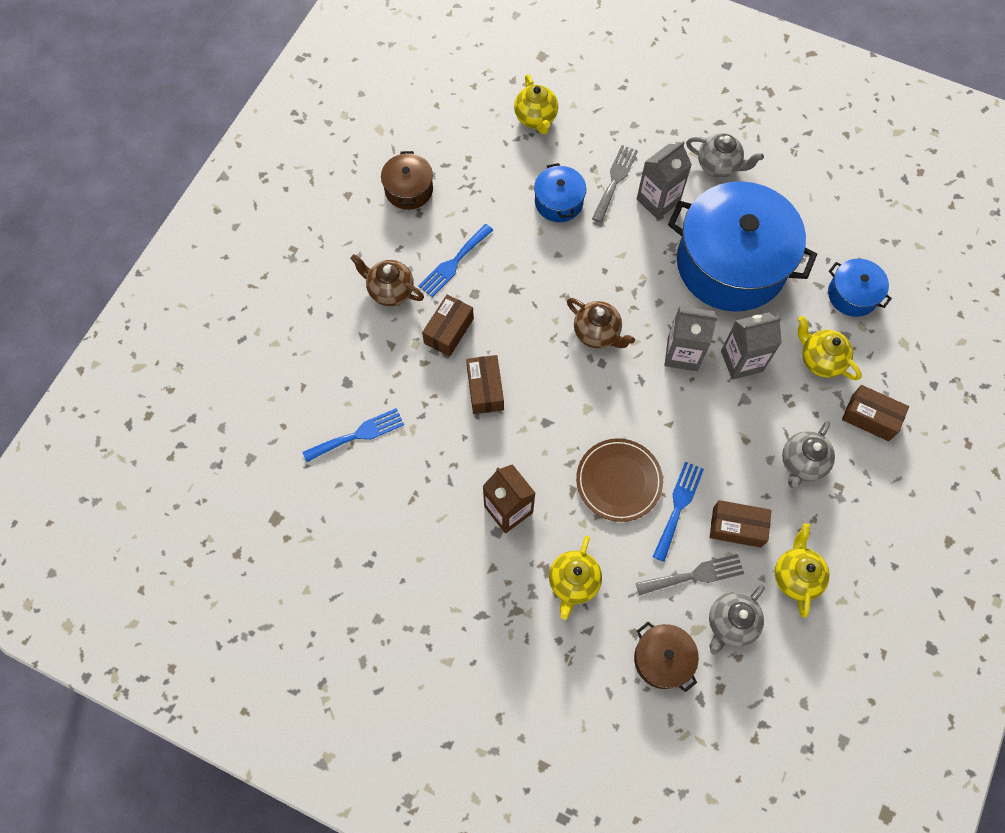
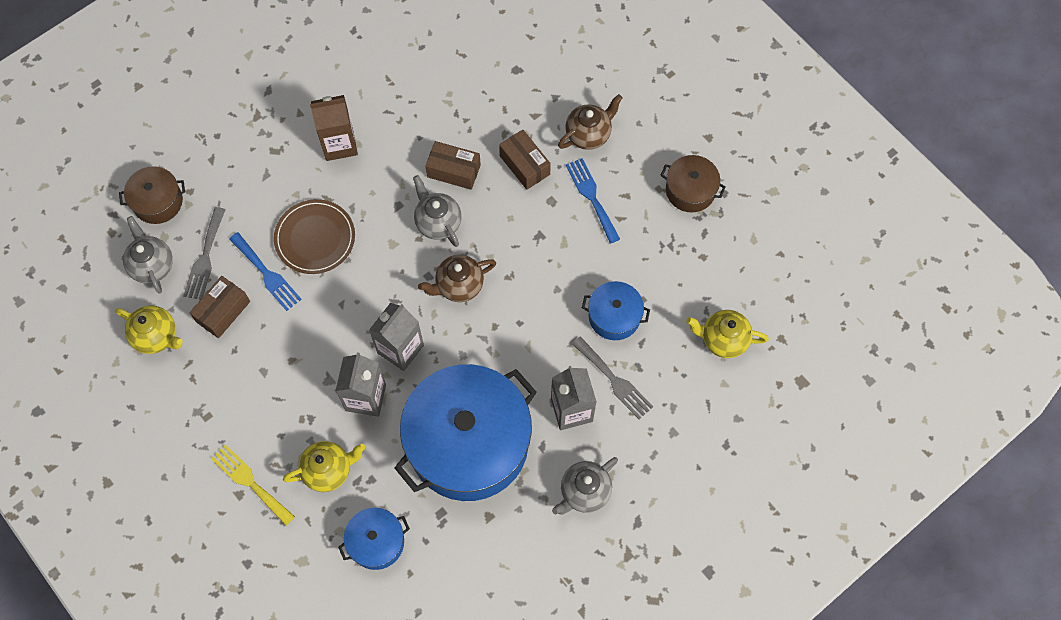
camera: 115 degrees right, 0 degrees up
blue fork [303,408,404,462] -> none
yellow teapot [549,536,602,620] -> none
grey teapot [782,421,835,488] -> grey teapot moved to [413,175,461,247]
brown box [842,385,909,441] -> yellow fork [211,444,295,526]

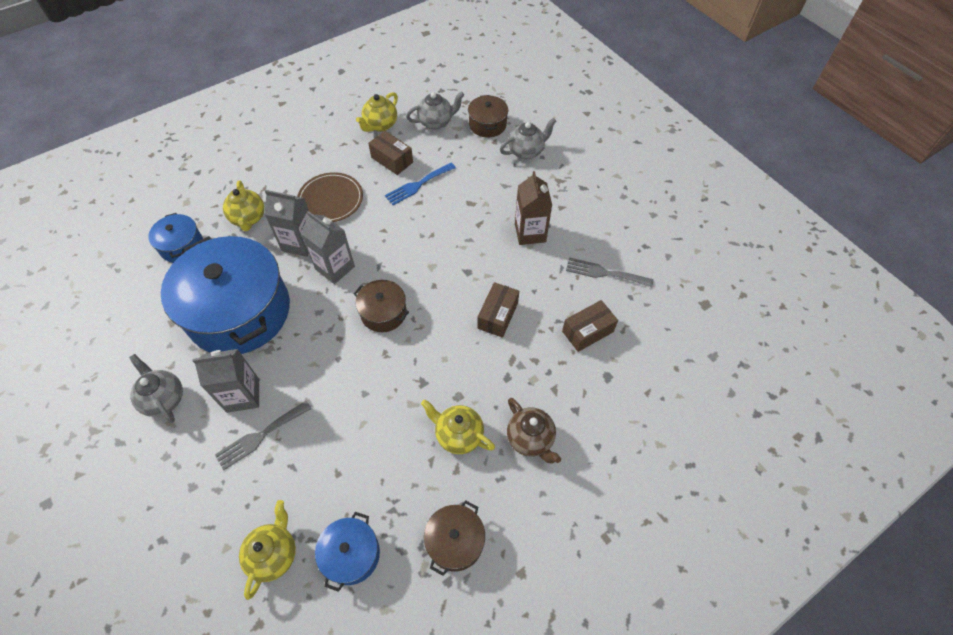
camera: 95 degrees right, 10 degrees down
grey fork [183,207,226,300] -> grey fork moved to [566,257,654,287]
yellow fork [211,444,295,526] -> none
brown plate [274,199,355,274] -> brown plate moved to [297,172,363,222]
grey teapot [413,175,461,247] -> grey teapot moved to [500,118,556,159]
brown teapot [418,255,496,302] -> brown pot [354,280,409,332]
brown box [499,129,551,190] -> brown box moved to [562,300,618,352]
blue fork [566,158,620,244] -> yellow teapot [421,399,495,454]
blue pot [582,281,650,340] -> blue pot moved to [315,512,380,592]

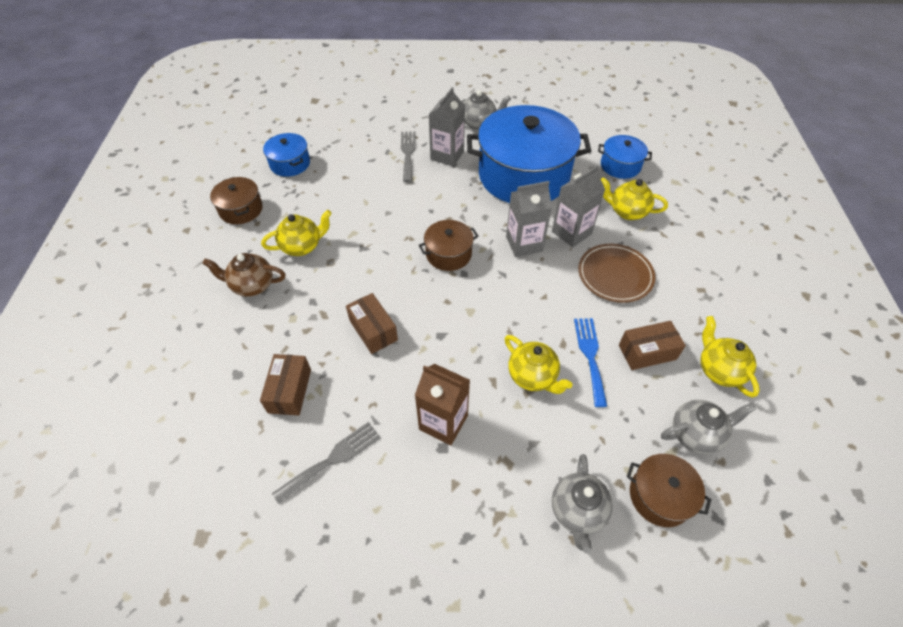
camera: 125 degrees right, 5 degrees down
yellow teapot [239,500,296,600] -> yellow teapot moved to [505,335,572,394]
grey teapot [406,92,464,130] -> grey teapot turned 120 degrees counterclockwise [661,400,756,455]

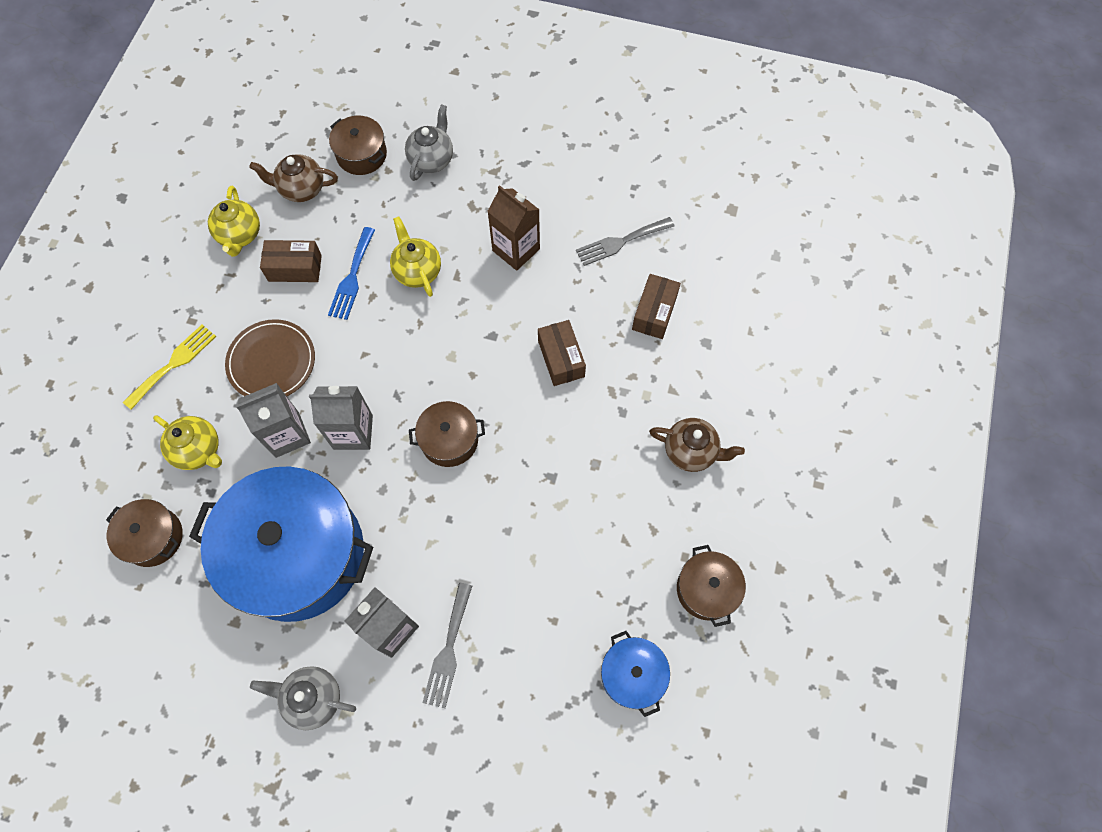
camera: 165 degrees left, 15 degrees up
yellow teapot [261,210,332,256] -> none
blue pot [598,135,652,179] -> brown pot [106,499,183,567]
grey teapot [661,400,756,455] -> brown teapot [249,154,338,202]
none -> yellow fork [123,325,216,410]

